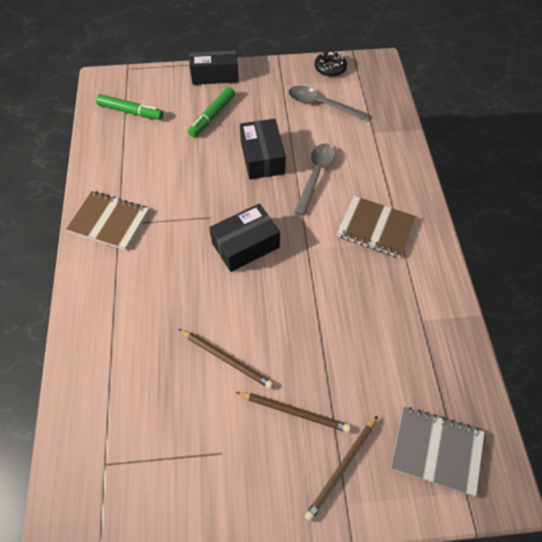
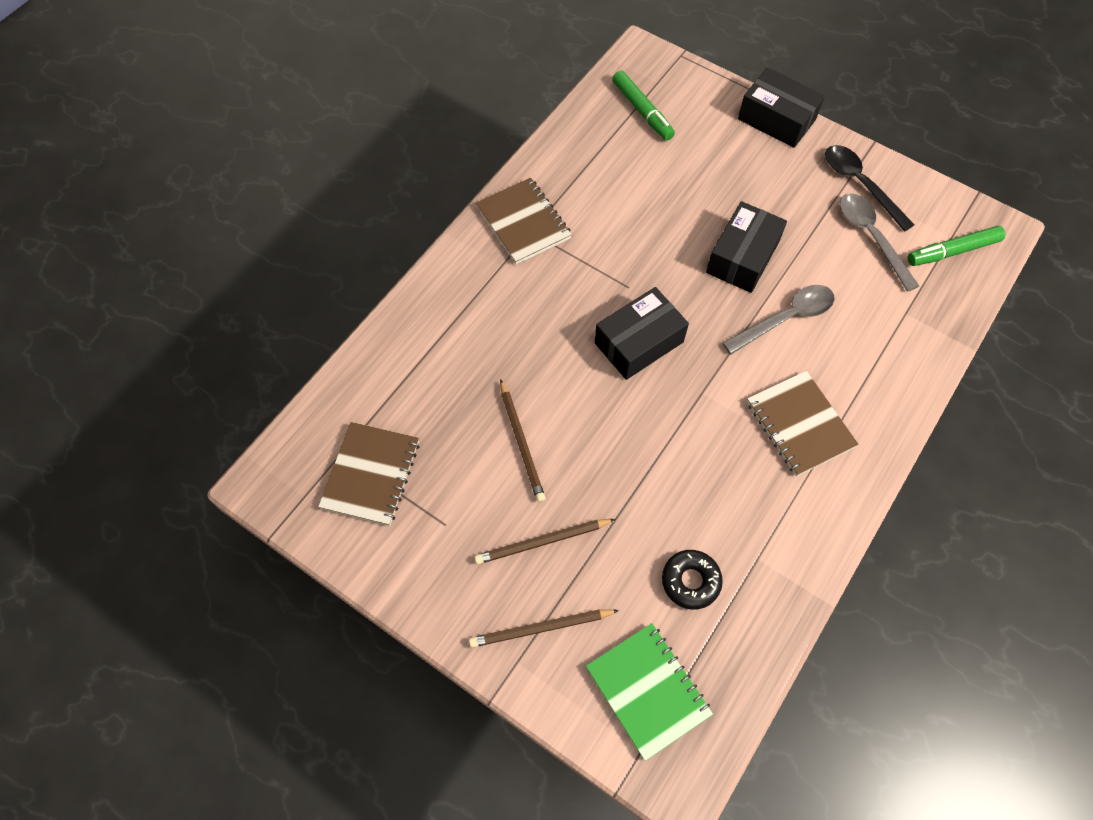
camera: 40 degrees right, 5 degrees up
green marker [188,87,235,137] -> green marker moved to [907,226,1006,266]
black box [209,203,280,272] -> black box turned 45 degrees counterclockwise [595,287,689,380]
brown pencil [236,392,351,432] -> brown pencil turned 105 degrees clockwise [474,519,615,564]
black donut [314,51,347,77] -> black donut moved to [662,550,723,609]
grey notebook [391,407,485,496] -> green notebook [586,623,713,761]
none -> brown notebook [318,422,420,526]
none -> black spoon [825,145,915,232]

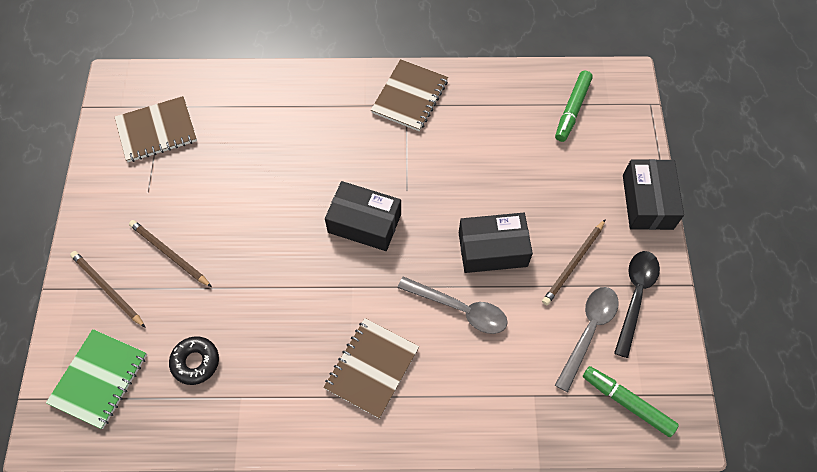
camera: 55 degrees right, 0 degrees up
brown pencil [500,379,546,502] -> brown pencil moved to [542,219,606,305]

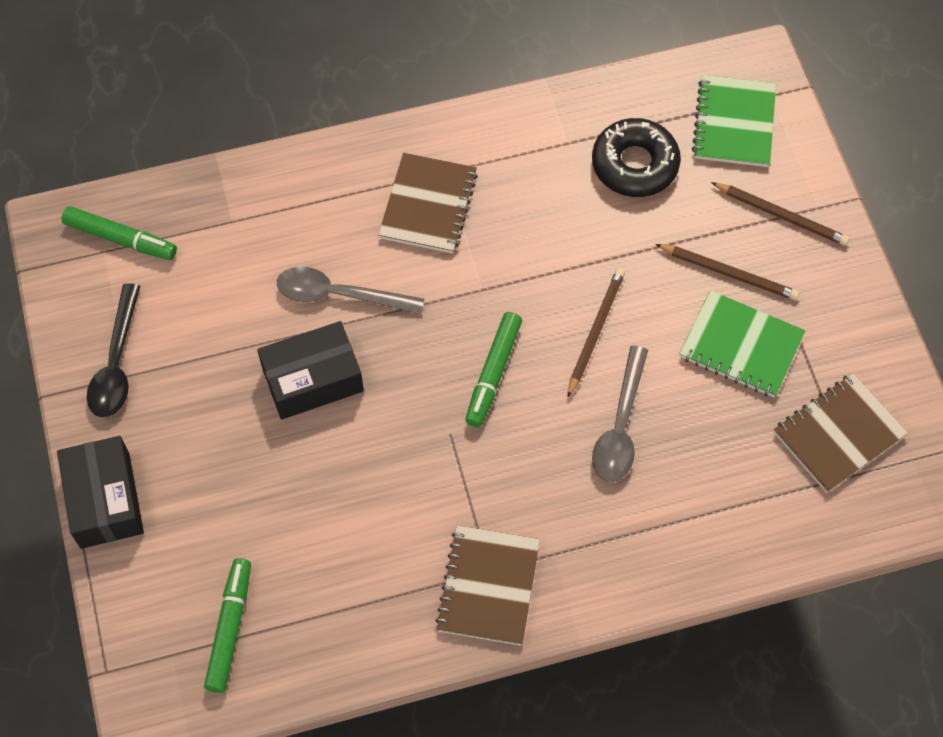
camera: 165 degrees right, 0 degrees up
black donut [169,336,219,385] -> black donut [592,118,681,197], size x1.51
black box [325,181,401,251] -> green marker [465,312,522,427]
brown pencil [542,219,606,305] -> brown pencil moved to [568,268,625,397]
grey spoon [555,287,619,392] -> grey spoon moved to [592,345,648,482]
none -> green notebook [679,290,805,398]

